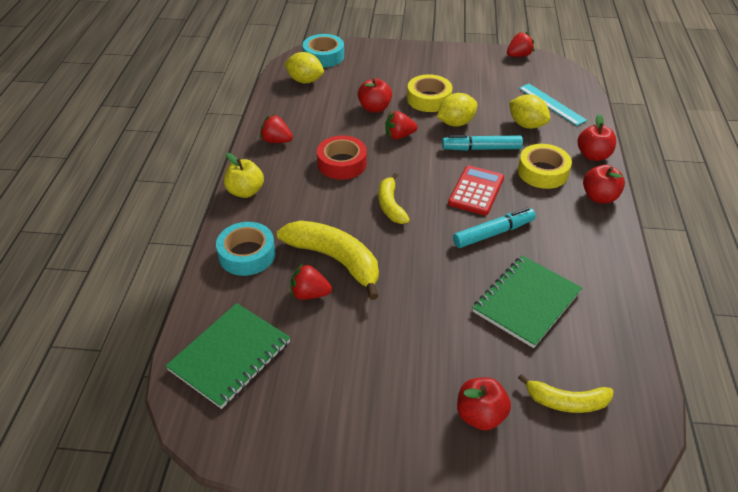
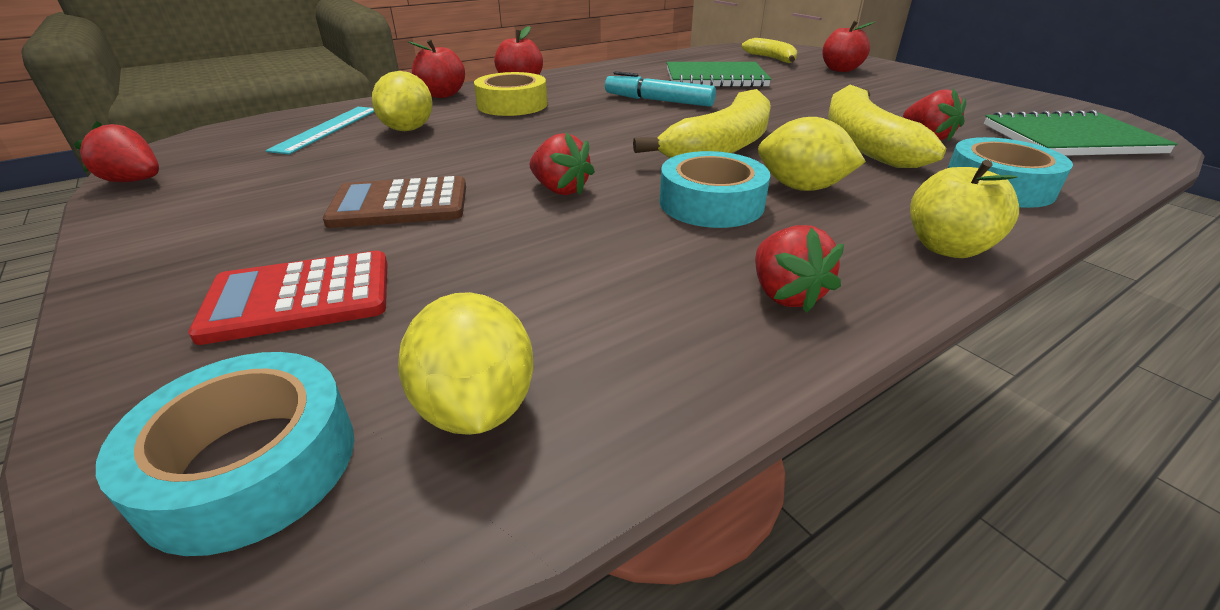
camera: 130 degrees left, 10 degrees down
red tape [317,135,367,180] -> turquoise tape [659,151,770,228]
red apple [358,78,392,112] -> none
yellow banana [378,173,410,224] -> yellow banana [633,89,771,158], size x1.68
yellow tape [407,74,452,112] -> brown calculator [323,176,466,228]
yellow lemon [437,93,477,127] -> yellow lemon moved to [758,117,866,191]
turquoise marker [442,135,523,151] -> none
red calculator [448,165,504,215] -> red calculator moved to [188,250,388,345]

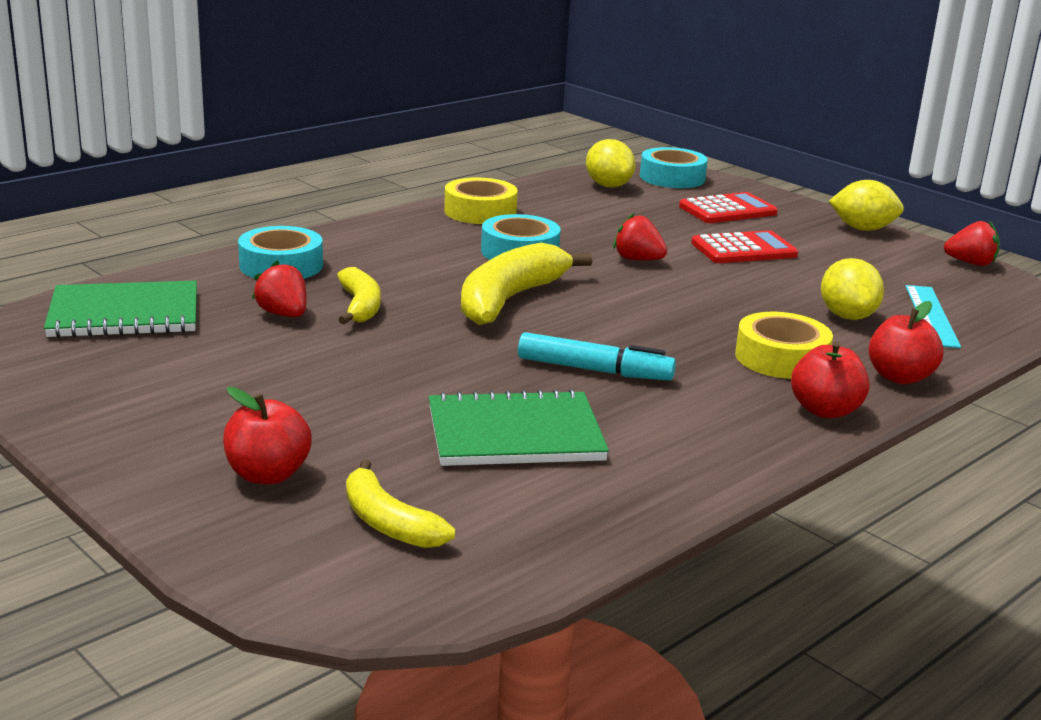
camera: 170 degrees right, 10 degrees down
brown calculator [323,176,466,228] -> red calculator [691,230,798,263]
red strawberry [755,225,844,313] -> yellow tape [444,177,518,224]
yellow lemon [758,117,866,191] -> yellow lemon moved to [829,180,904,231]
yellow banana [828,85,946,168] -> yellow banana [337,267,381,324], size x0.60
yellow apple [910,160,1019,258] -> none

